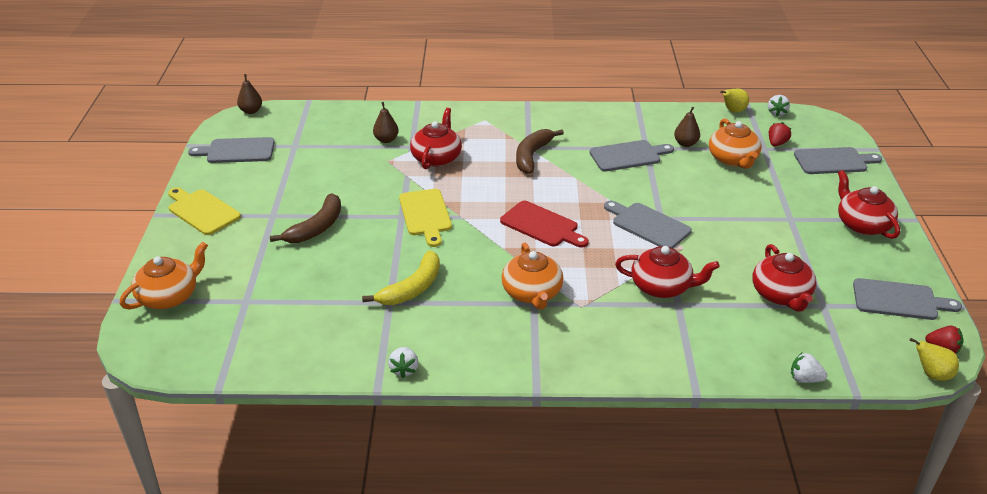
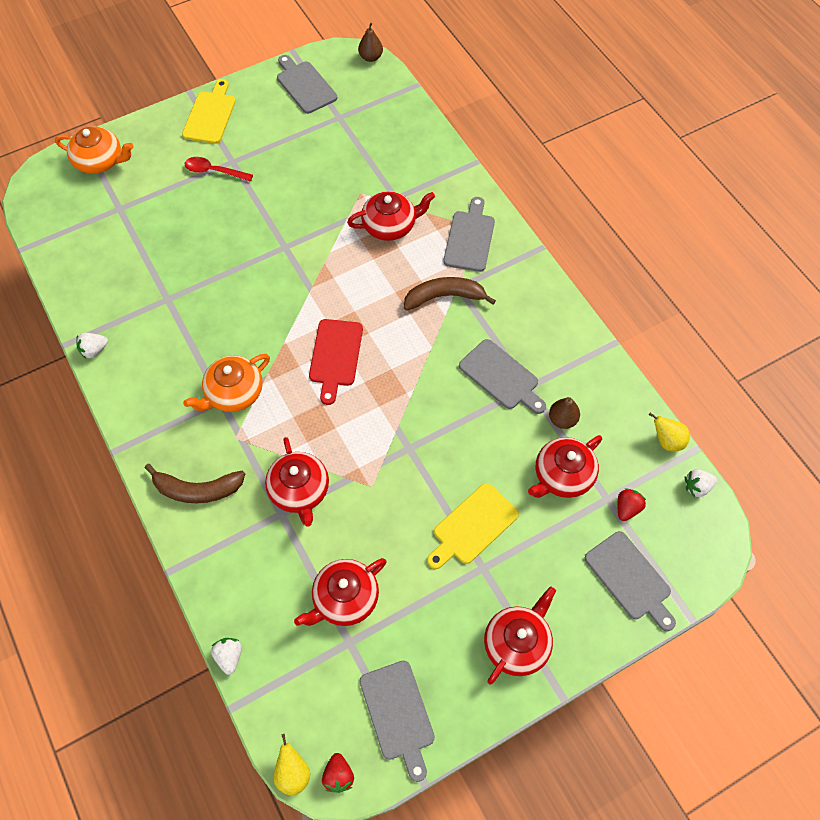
camera: 60 degrees right, 25 degrees up
brown banana [270,193,341,243] -> brown banana moved to [145,464,245,503]
yellow banana [362,250,440,305] -> none
brown pear [373,102,399,143] -> none
yellow cutting board [399,189,452,247] -> yellow cutting board moved to [427,483,519,569]
grey cutting board [604,200,692,248] -> grey cutting board moved to [443,197,495,272]
orange teapot [709,118,762,169] -> red teapot [528,435,602,498]
red strawberry [769,122,791,146] -> red strawberry turned 60 degrees counterclockwise [618,488,646,521]
none -> red spoon [185,157,253,182]

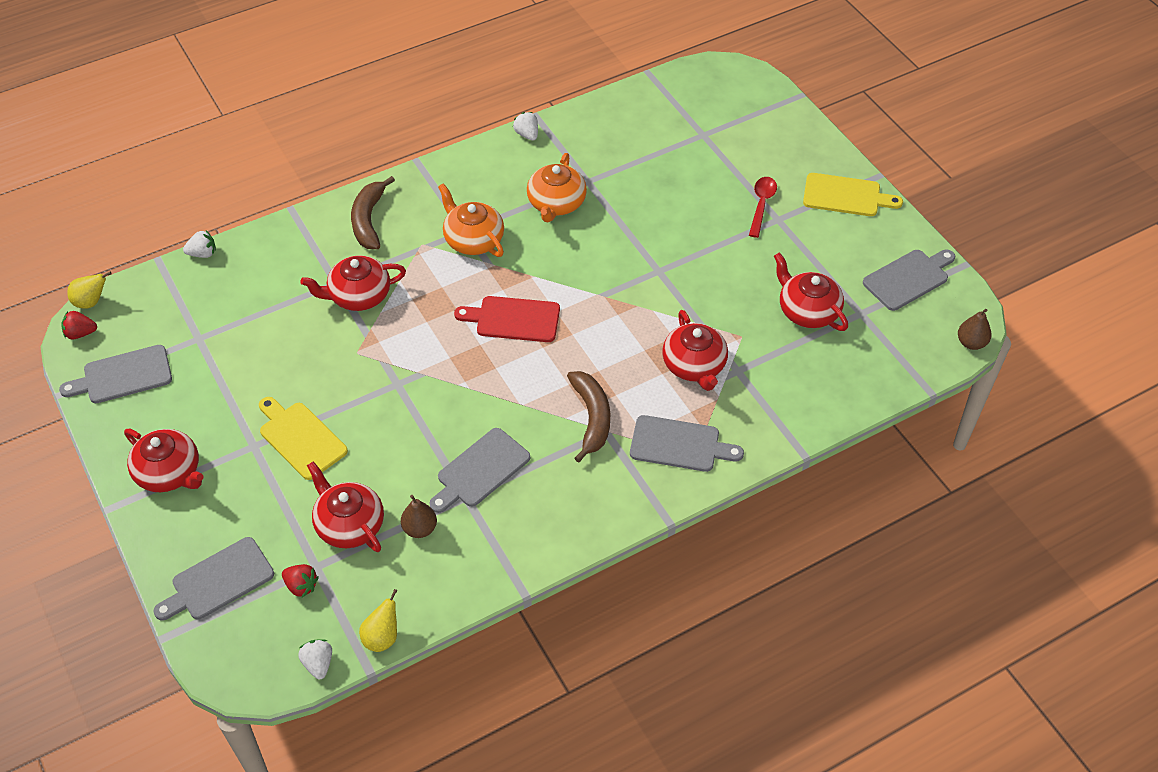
camera: 90 degrees right, 10 degrees down
orange teapot [55,127,133,174] -> orange teapot moved to [527,153,587,222]
red teapot [294,558,386,626] -> red teapot moved to [774,252,848,331]

